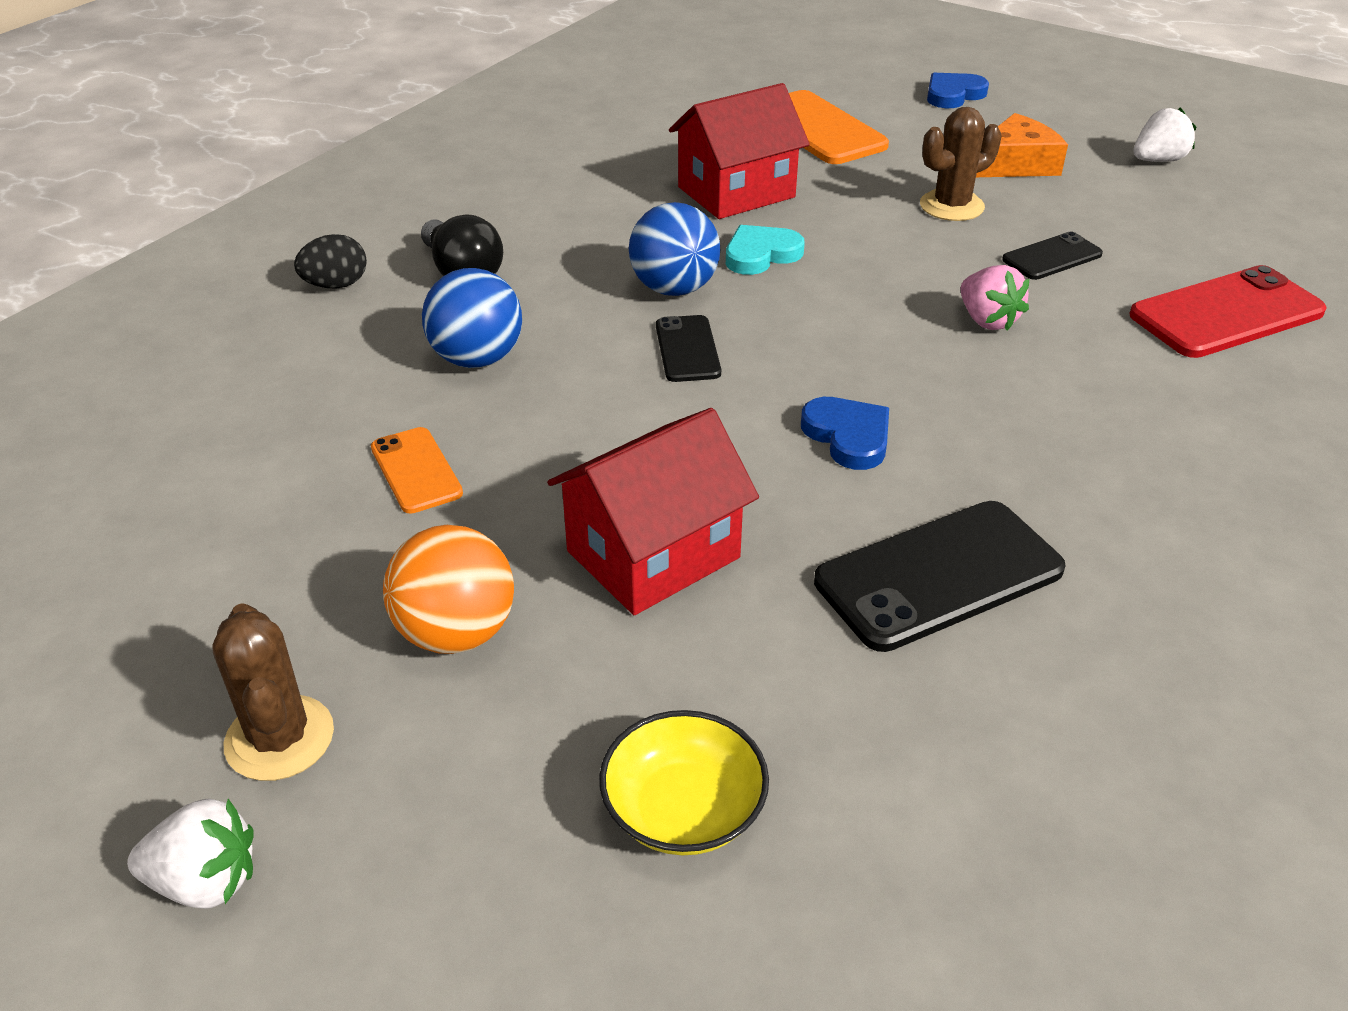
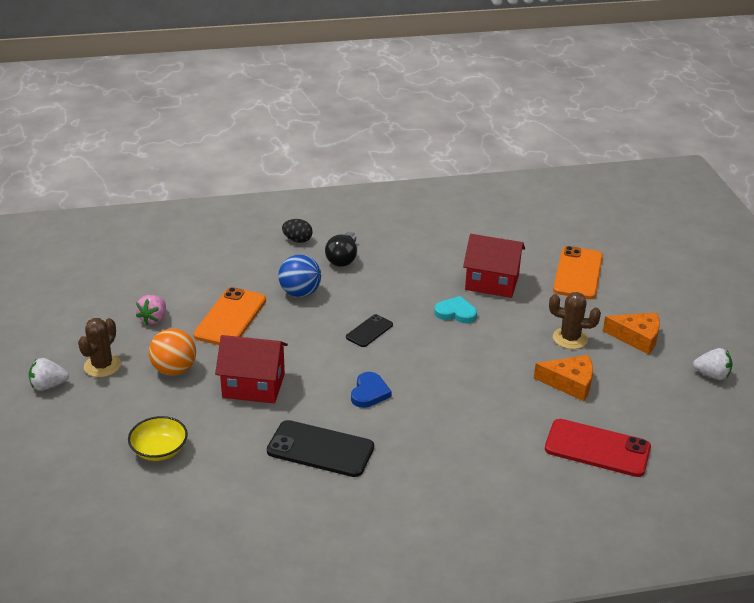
camera: 45 degrees right, 5 degrees down
white strawberry [127,798,254,909] -> white strawberry turned 120 degrees clockwise [29,358,69,391]
orange phone [371,427,463,514] -> orange phone [193,287,266,345], size x1.79
blue ball [629,202,720,296] -> none
blue heart [927,73,989,108] -> none
pink strawberry [960,265,1029,331] -> pink strawberry moved to [136,295,166,325]
black phone [1002,232,1103,280] -> orange cheese [534,355,593,401]

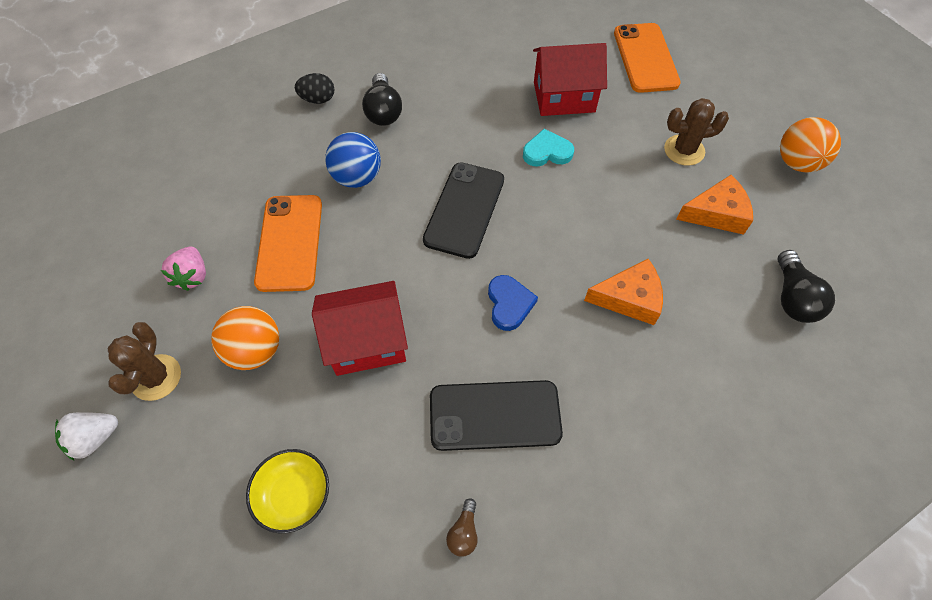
camera: 20 degrees left, 25 degrees up
black phone [346,314,393,347] -> black phone [423,162,504,259], size x1.79
red phone [545,419,651,477] -> black light bulb [778,250,835,323]
orange cheese [603,313,660,355] -> orange cheese moved to [584,259,663,325]
white strawberry [693,348,732,380] -> none
none -> brown light bulb [446,498,478,556]
none -> orange ball [780,117,841,172]

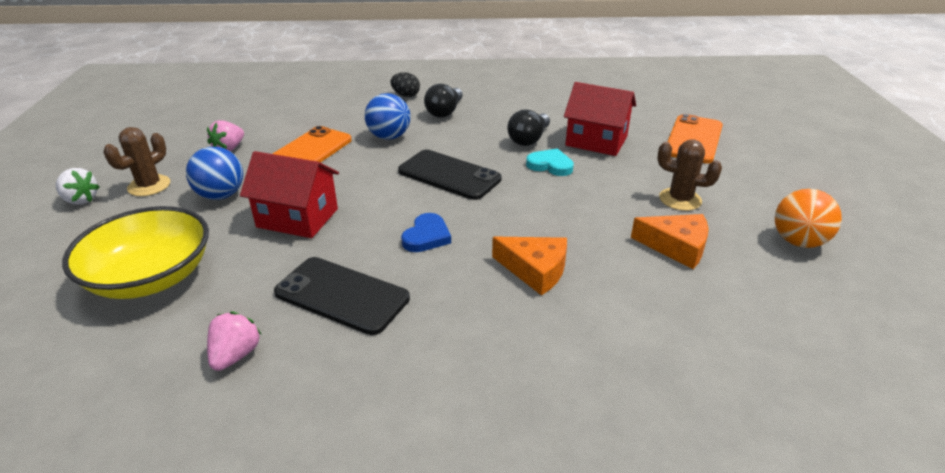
camera: 30 degrees right, 25 degrees down
white strawberry [55,412,118,461] -> white strawberry turned 150 degrees counterclockwise [56,168,100,205]
orange ball [211,306,279,370] -> blue ball [186,147,243,200]
yellow bowl [246,449,329,533] -> yellow bowl [62,206,209,299], size x1.80
black phone [423,162,504,259] -> black phone turned 75 degrees clockwise [398,150,502,200]
brown light bulb [446,498,478,556] -> pink strawberry [207,312,262,371]
black light bulb [778,250,835,323] -> black light bulb moved to [507,109,550,146]

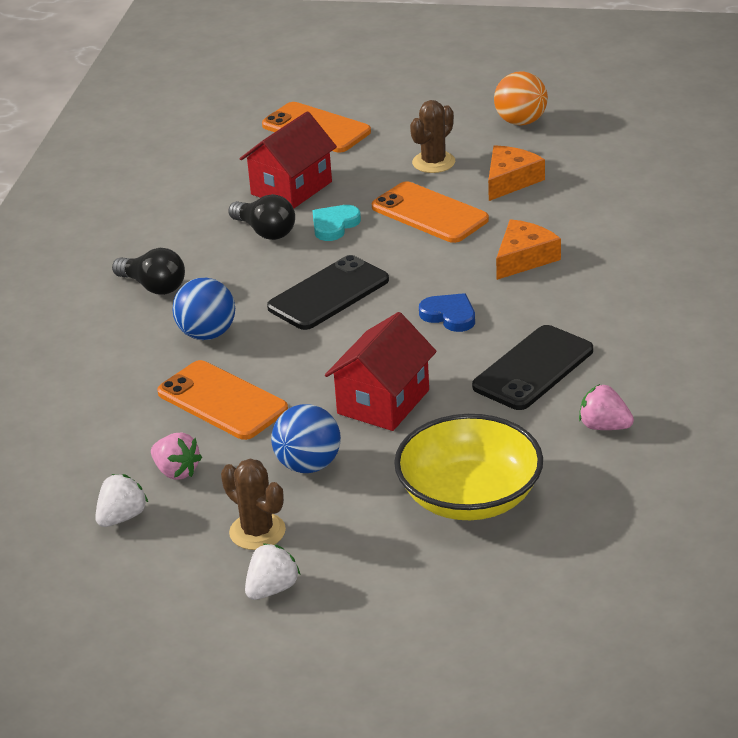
camera: 75 degrees left, 0 degrees up
black egg [391,72,420,97] -> none
none -> white strawberry [95,474,148,527]
none -> orange phone [372,181,489,243]

